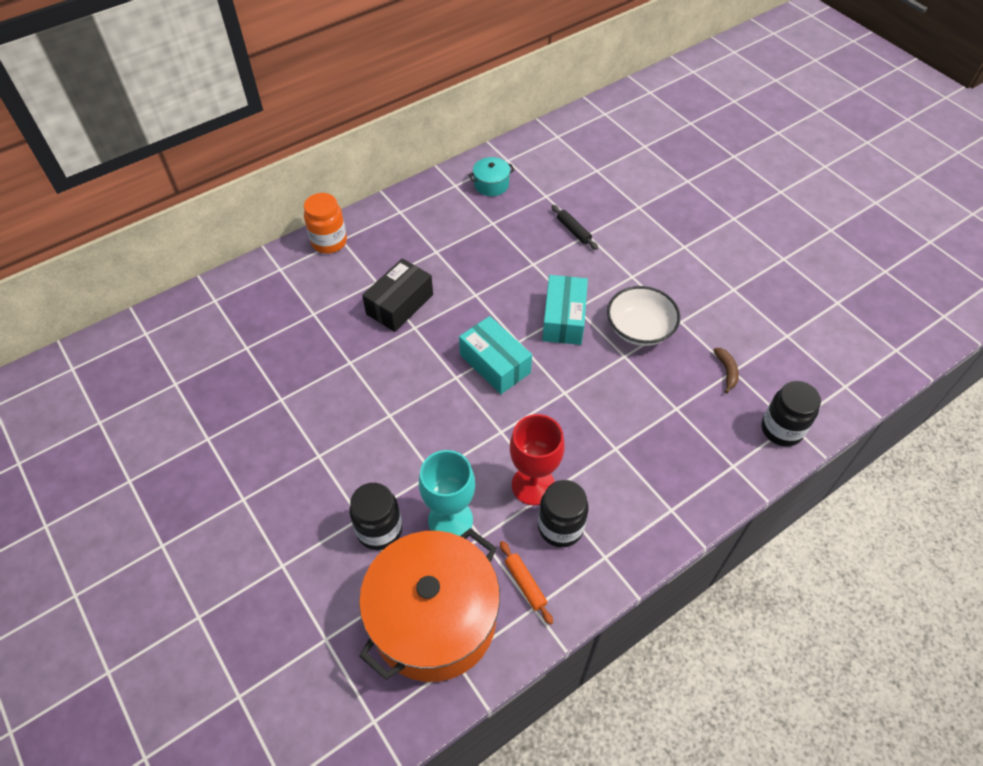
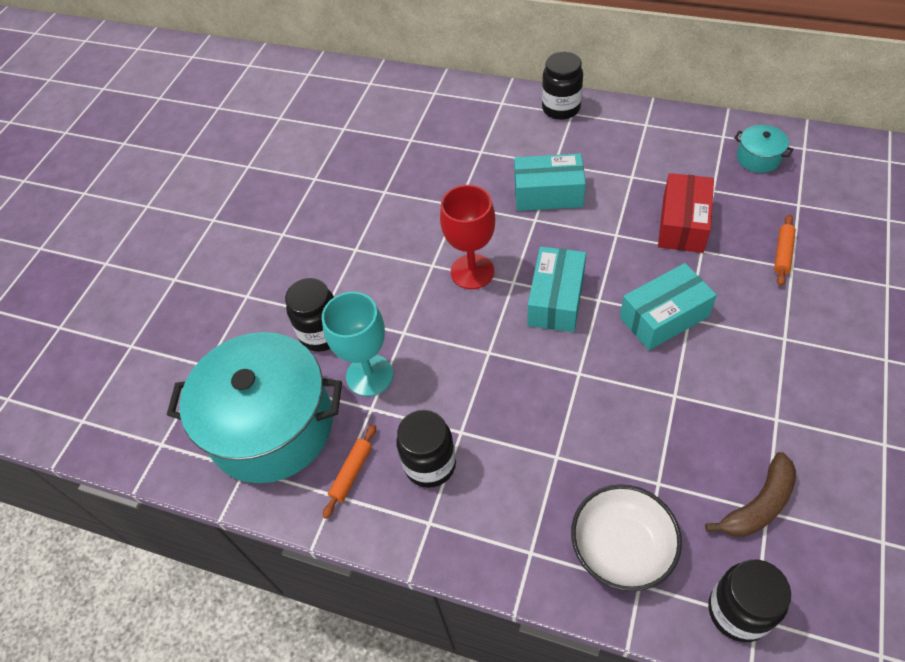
camera: 60 degrees right, 0 degrees up
orange jar [304,193,347,254] -> black jar [542,52,583,120]
orange pot [359,528,500,682] -> turquoise pot [167,332,342,483]
black box [362,258,433,332] -> turquoise box [514,153,586,211]
red goblet [510,414,565,505] -> red goblet moved to [440,185,495,289]
black rolling pin [551,205,598,250] -> orange rolling pin [774,214,796,286]
white bowl [607,286,680,346] -> white bowl moved to [571,484,682,591]
brown banana [714,348,739,393] -> brown banana [705,452,796,537], size x1.59
none -> red box [658,173,714,253]

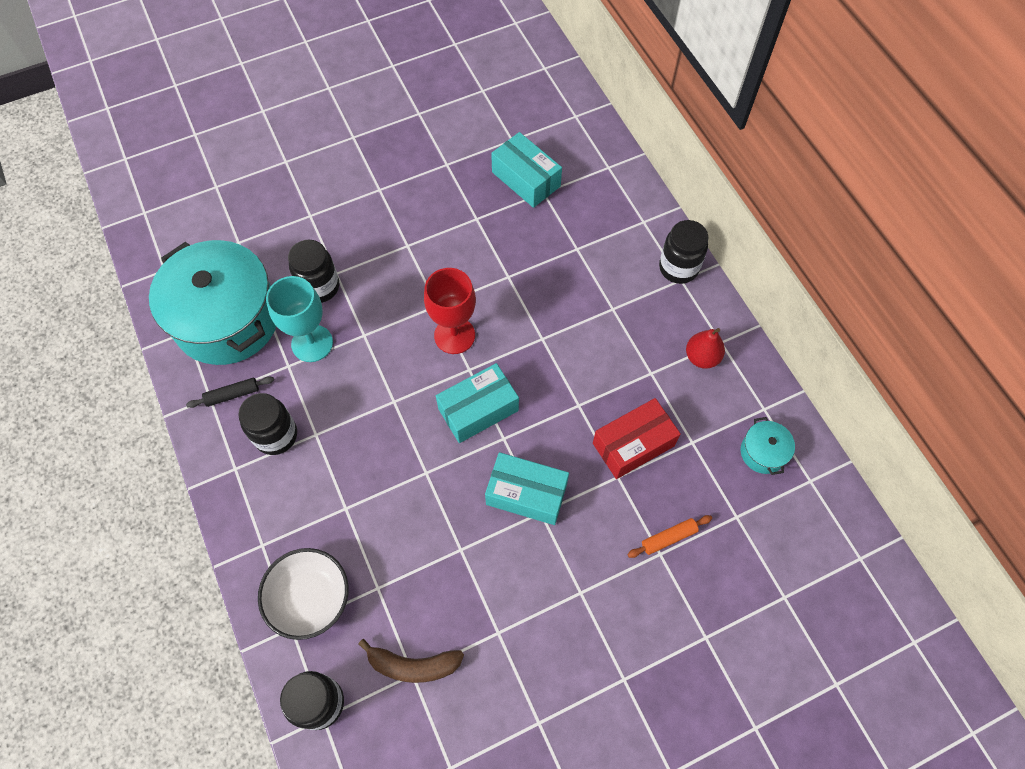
camera: 40 degrees right, 10 degrees up
orange rolling pin [323,424,376,519] -> black rolling pin [186,377,274,408]
turquoise box [514,153,586,211] -> turquoise box moved to [491,132,562,208]
none -> red pear [686,328,725,369]

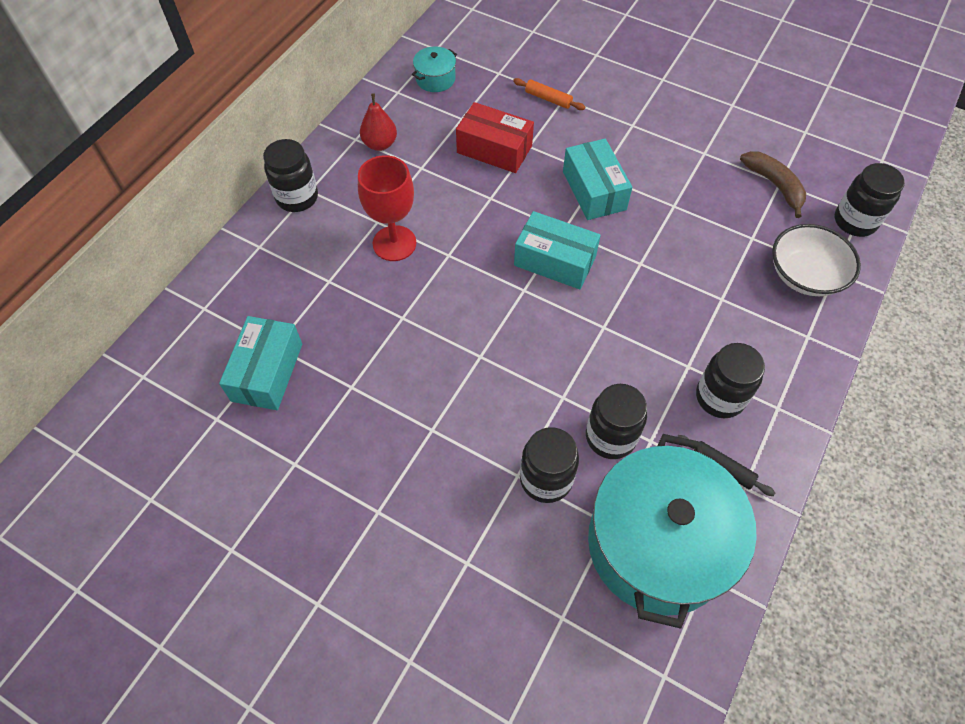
camera: 125 degrees left, 5 degrees down
turquoise goblet [266,276,333,362] -> black jar [586,384,647,459]
red goblet [424,268,476,354] -> red goblet moved to [358,155,416,261]

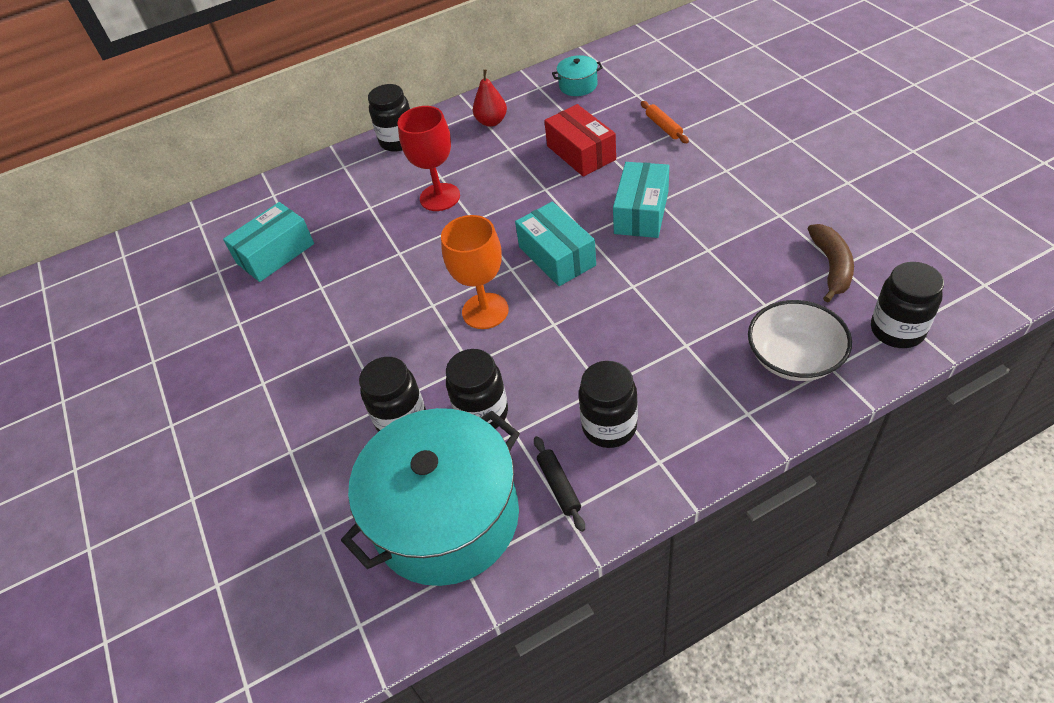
camera: 40 degrees right, 10 degrees down
none -> orange goblet [441,215,509,329]

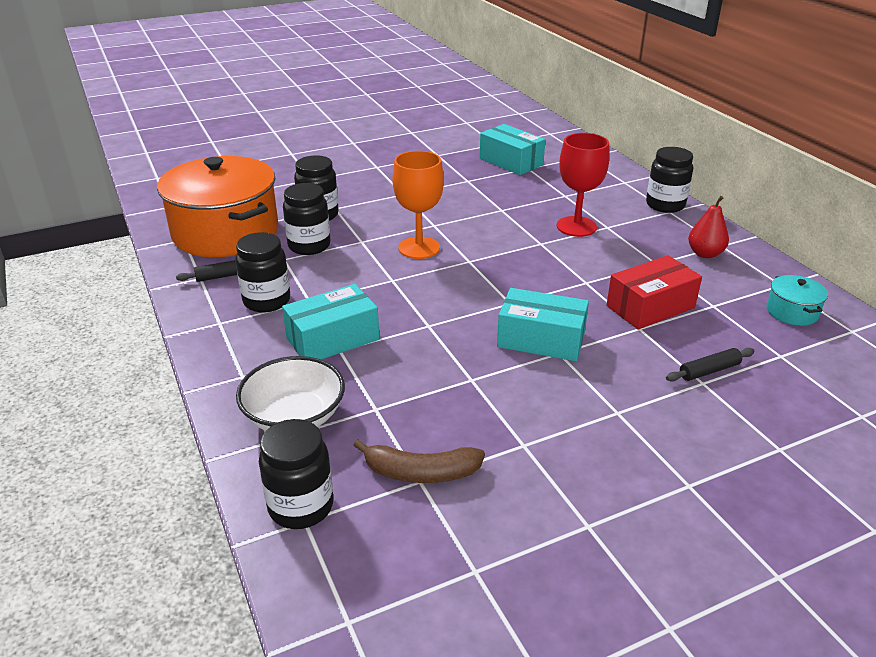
camera: 85 degrees right, 15 degrees down
turquoise pot [341,408,520,586] -> orange pot [157,156,279,257]
turquoise box [515,202,596,286] -> turquoise box moved to [282,284,380,360]
orange rolling pin [641,101,689,143] -> black rolling pin [666,348,755,381]

